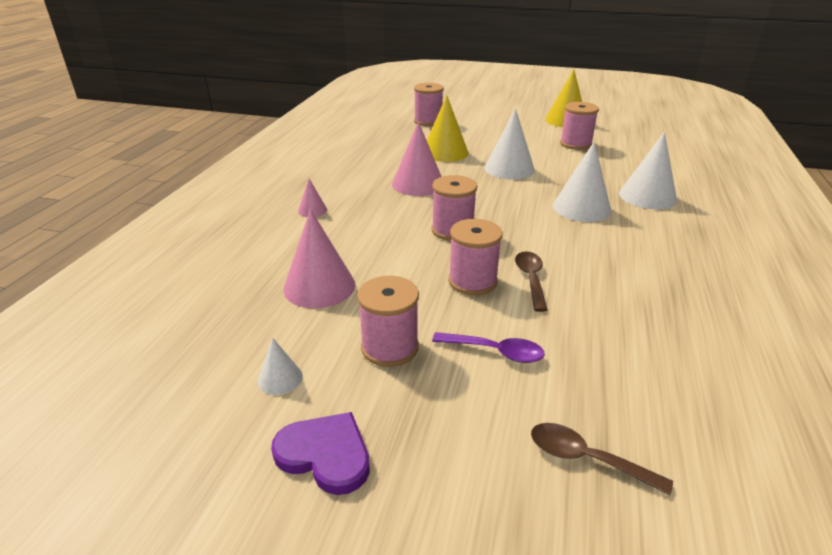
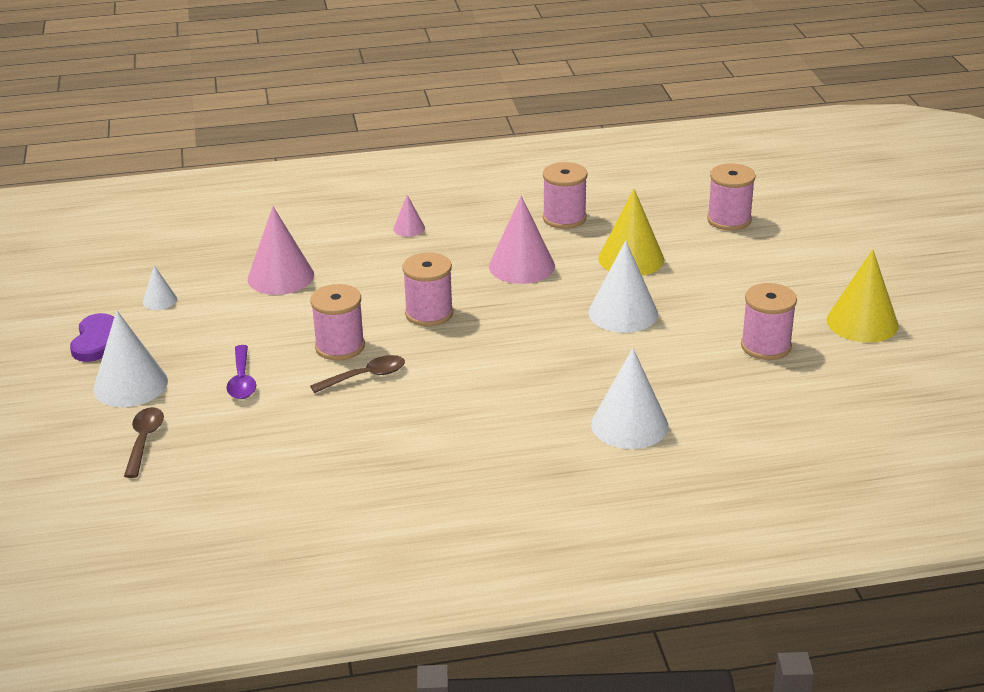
camera: 65 degrees right, 0 degrees up
pink spool [357,276,419,367] -> pink spool moved to [543,162,587,229]
white cone [553,142,611,222] -> white cone moved to [93,310,168,407]

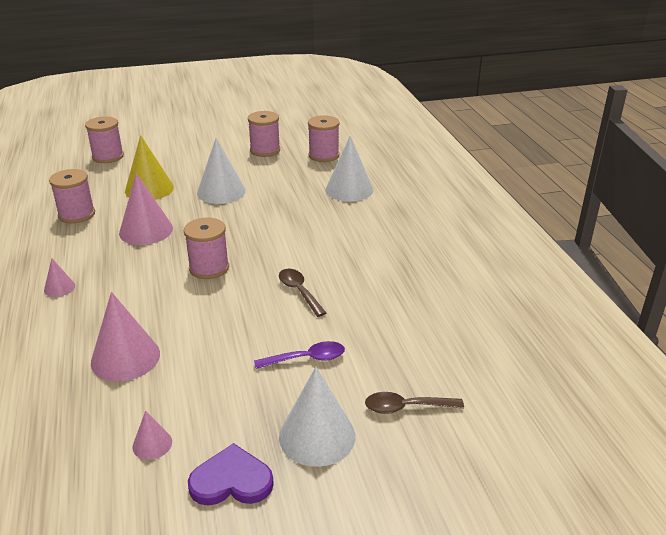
camera: 95 degrees left, 0 degrees up
white cone [143,266,177,310] -> pink cone [132,411,172,460]
pink spool [310,284,365,361] -> pink spool moved to [308,115,340,162]
yellow cone [827,249,898,343] -> none

